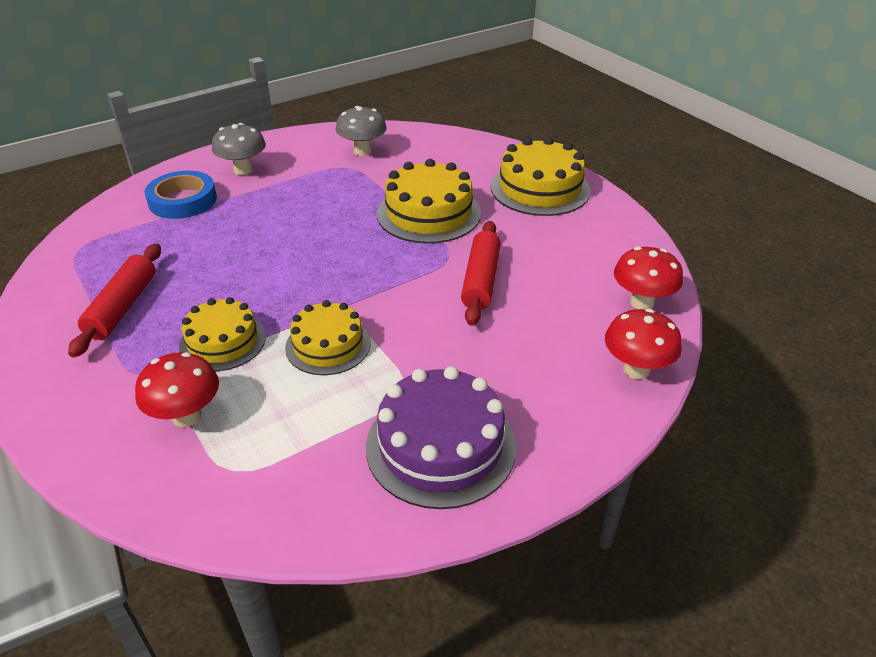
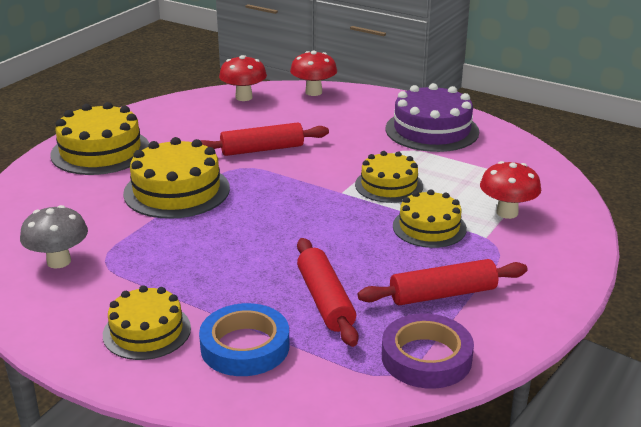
camera: 115 degrees left, 10 degrees down
grey mushroom [212,123,266,175] -> yellow cake [103,285,191,360]
none -> red rolling pin [297,238,359,347]
none -> purple tape [382,313,474,389]

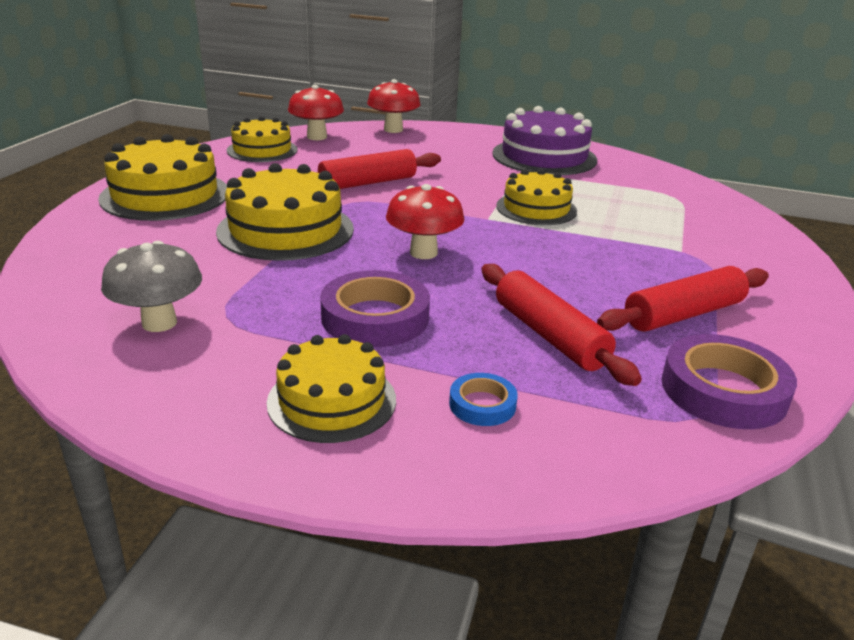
camera: 15 degrees left, 0 degrees up
blue tape [199,303,289,376] -> blue tape [449,373,518,426], size x0.53
yellow cake [393,189,467,248] -> yellow cake moved to [227,116,298,162]
red mushroom [480,161,541,219] -> red mushroom moved to [386,184,464,259]
none -> purple tape [320,270,430,347]

